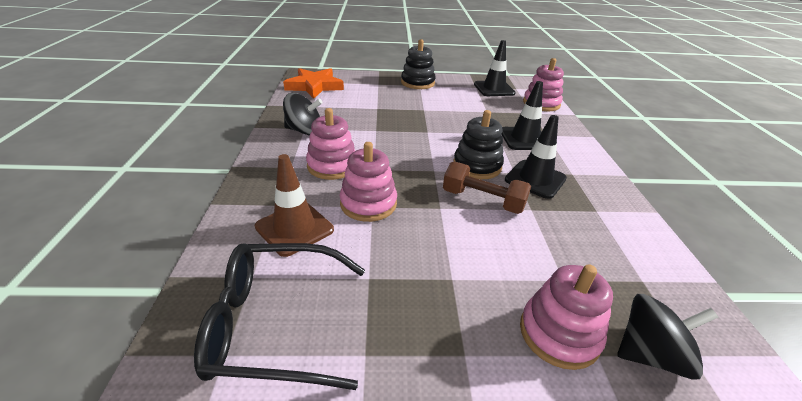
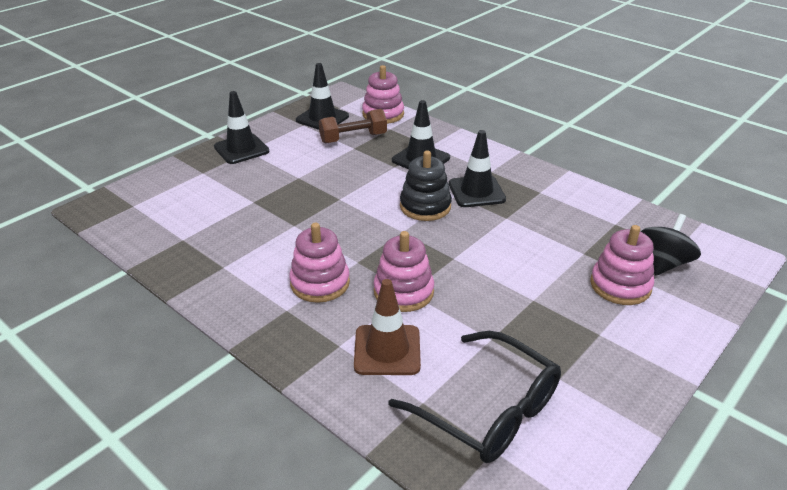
camera: 45 degrees left, 0 degrees up
black glasses [194,243,365,390] -> black glasses turned 90 degrees counterclockwise [388,331,561,463]
orange star [283,68,344,99] -> none
black spinning top [283,93,323,135] -> none
black stacking toy [401,39,436,89] -> black traffic cone [214,91,269,164]
brown dumbbell [443,162,531,214] -> brown dumbbell moved to [319,109,387,143]

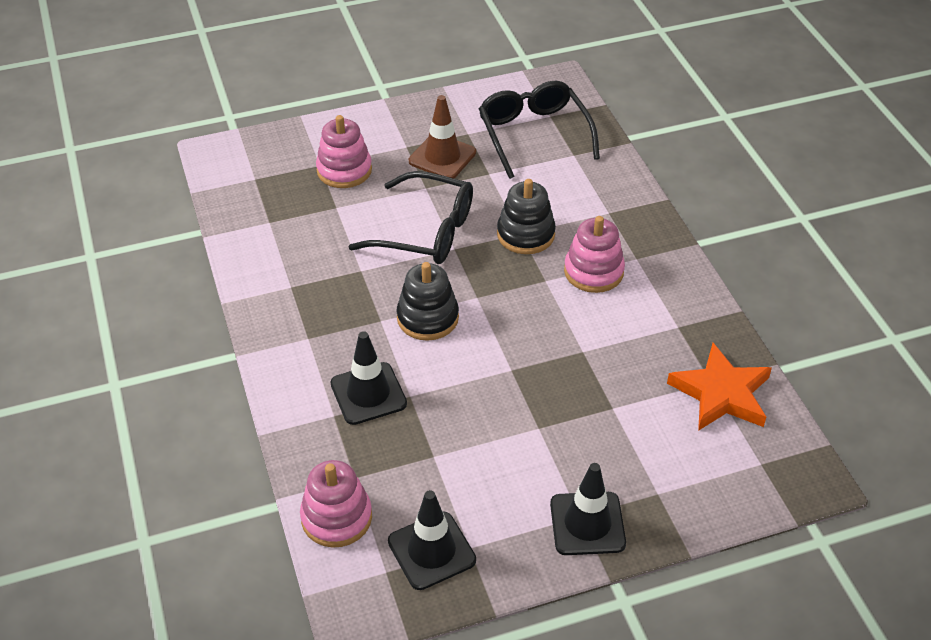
camera: 150 degrees left, 10 degrees up
brown dumbbell [319,109,387,143] -> none
brown traffic cone [354,279,421,375] -> brown traffic cone moved to [409,95,476,178]
pink stacking toy [374,231,434,312] -> black stacking toy [497,179,556,254]
black traffic cone [449,130,506,207] -> none
black spinning top [640,214,701,275] -> none
none -> black glasses [348,171,473,264]
none -> orange star [667,343,772,431]

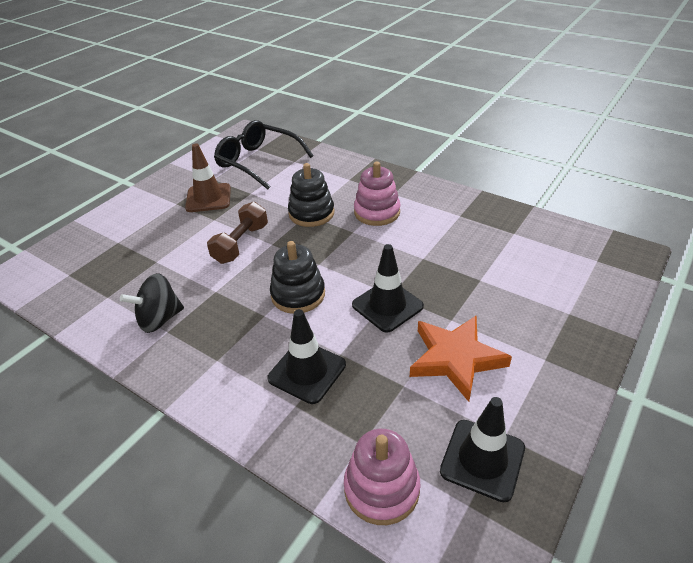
camera: 35 degrees left, 5 degrees down
pink stacking toy [316,115,372,188] -> none
black glasses [348,171,473,264] -> brown dumbbell [207,202,268,264]
black traffic cone [550,463,626,555] -> black traffic cone moved to [352,244,424,333]
orange star [667,343,772,431] -> orange star moved to [410,315,512,402]
none -> black spinning top [120,273,184,333]

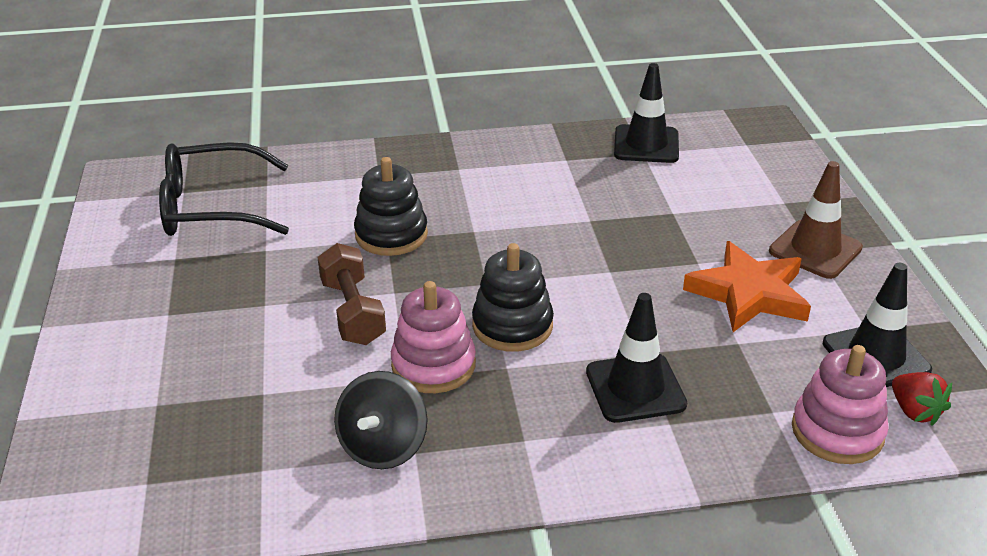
camera: 45 degrees left, 5 degrees down
brown traffic cone [185,143,231,212] -> brown traffic cone moved to [769,161,863,279]
black traffic cone [352,244,424,333] -> black traffic cone moved to [614,63,679,163]
pink stacking toy [354,162,400,226] -> pink stacking toy moved to [391,281,476,393]
none -> red strawberry [892,372,952,426]

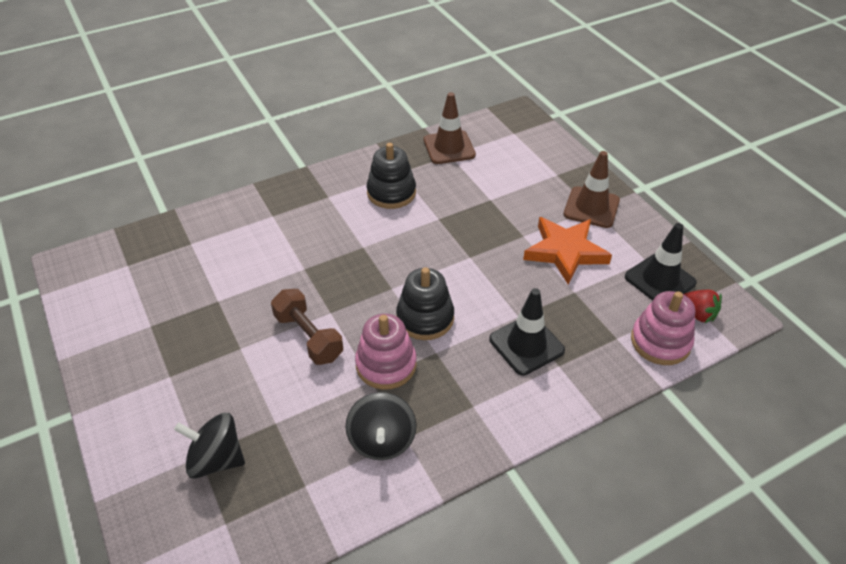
camera: 20 degrees left, 10 degrees up
black glasses [159,142,289,236] -> none
black stacking toy [354,157,428,256] -> black stacking toy moved to [367,143,416,209]
black traffic cone [614,63,679,163] -> brown traffic cone [424,92,476,164]
none -> black spinning top [174,413,245,479]

